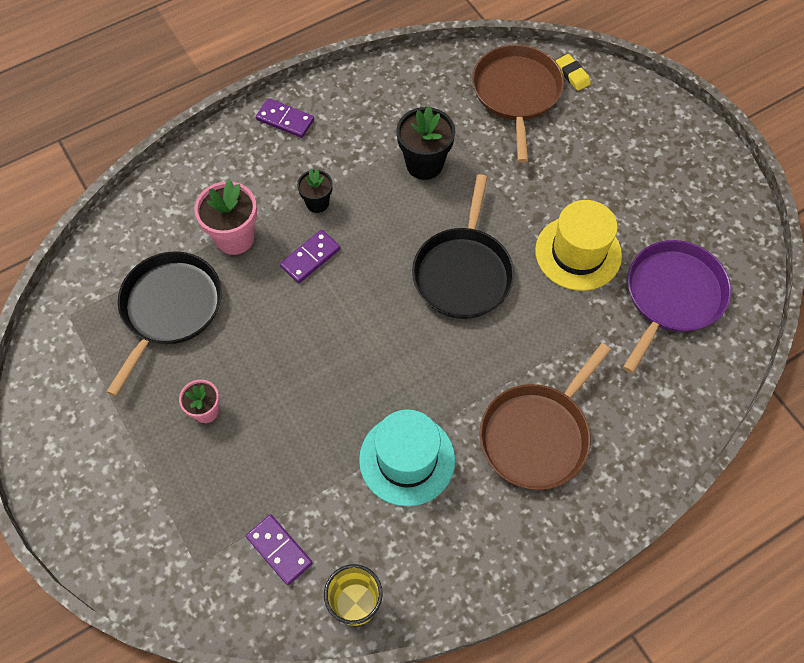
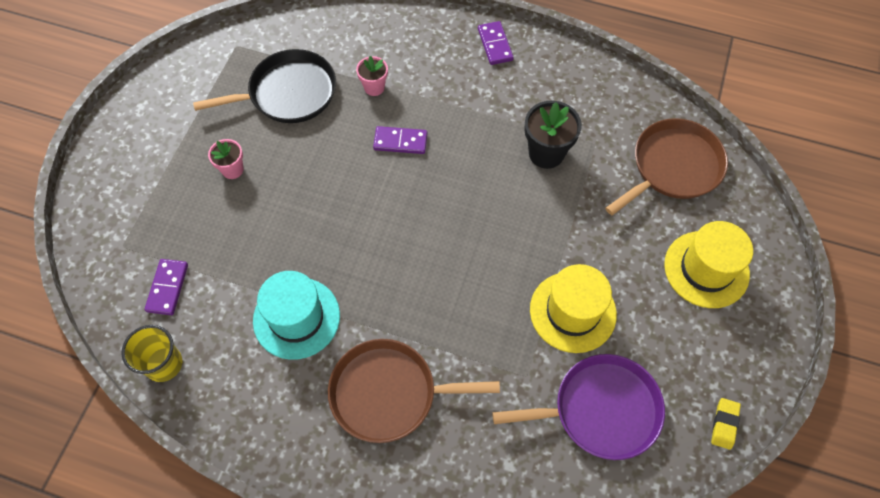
camera: 50 degrees right, 0 degrees up
pink flower pot [195,179,257,255] -> pink flower pot [356,56,388,96], size x0.60
black flower pot [297,169,333,213] -> none
black pan [412,174,514,319] -> none
yellow eraser [556,54,591,91] -> yellow eraser moved to [711,398,741,450]
none -> yellow hat [664,221,753,308]

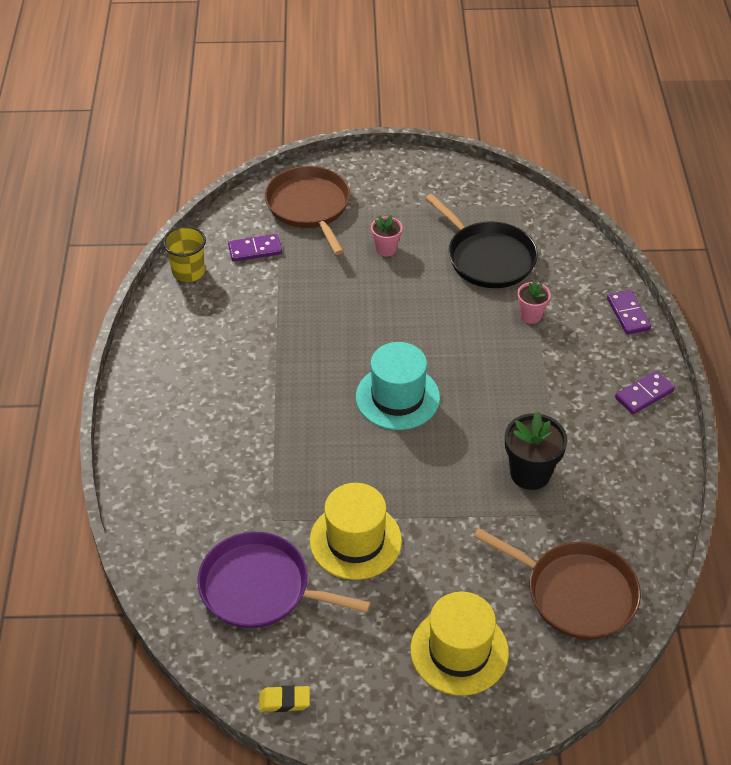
camera: 70 degrees right, 15 degrees down
turquoise hat [253,271,340,360] -> turquoise hat moved to [356,342,440,430]
brown pan [328,339,500,443] -> brown pan moved to [265,166,350,255]
purple domino [373,126,428,154] -> purple domino moved to [607,290,651,335]
purple pan [492,354,665,460] -> purple pan turned 135 degrees clockwise [197,532,371,628]

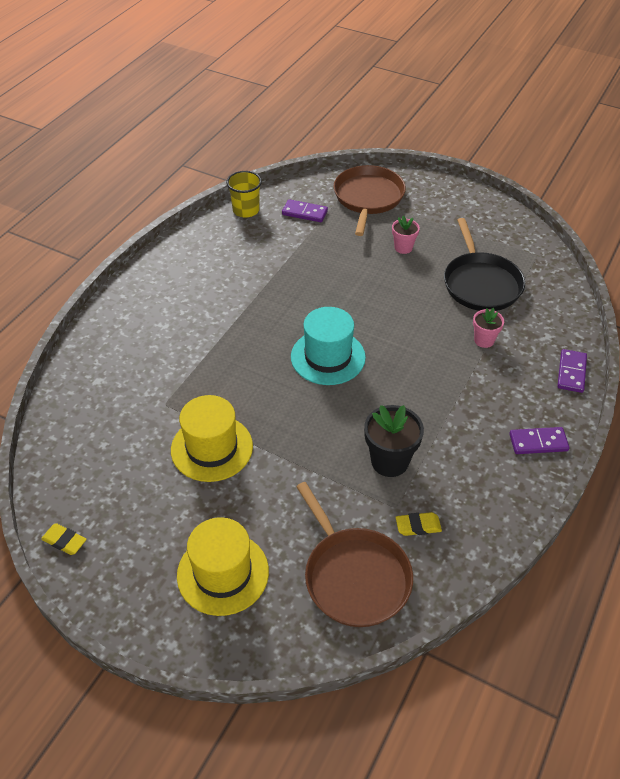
camera: 30 degrees right, 0 degrees up
purple pan [197,532,371,628] -> none
none -> yellow eraser [395,512,442,536]

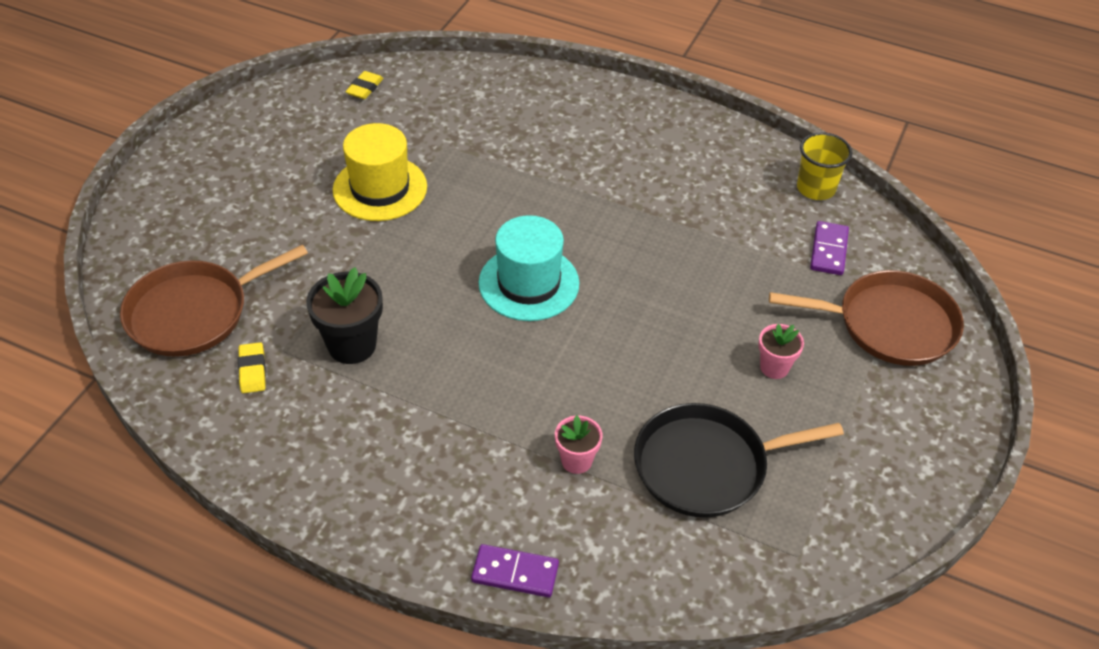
camera: 85 degrees right, 0 degrees up
yellow eraser [41,523,87,555] -> yellow eraser moved to [345,71,383,99]
yellow hat [177,517,269,616] -> none
purple domino [509,427,569,454] -> none

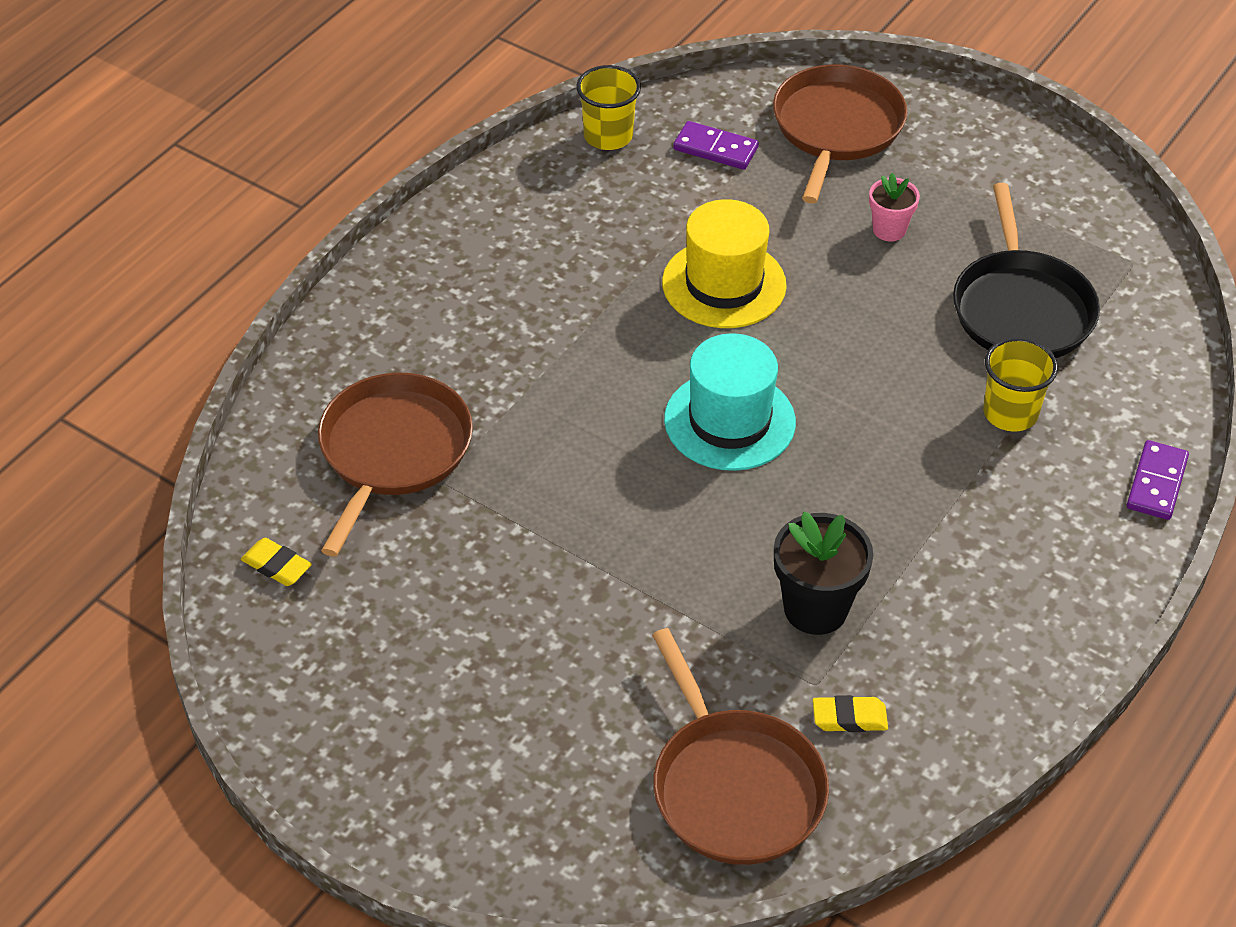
camera: 80 degrees left, 0 degrees up
yellow hat [333,123,427,221] -> yellow hat moved to [662,199,787,328]
pink flower pot [555,415,602,474] -> yellow cup [983,338,1058,432]
none -> brown pan [318,372,473,557]

